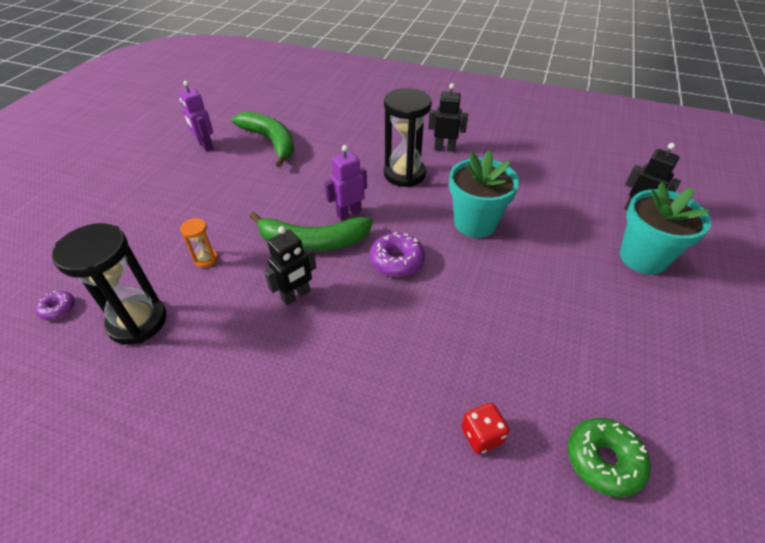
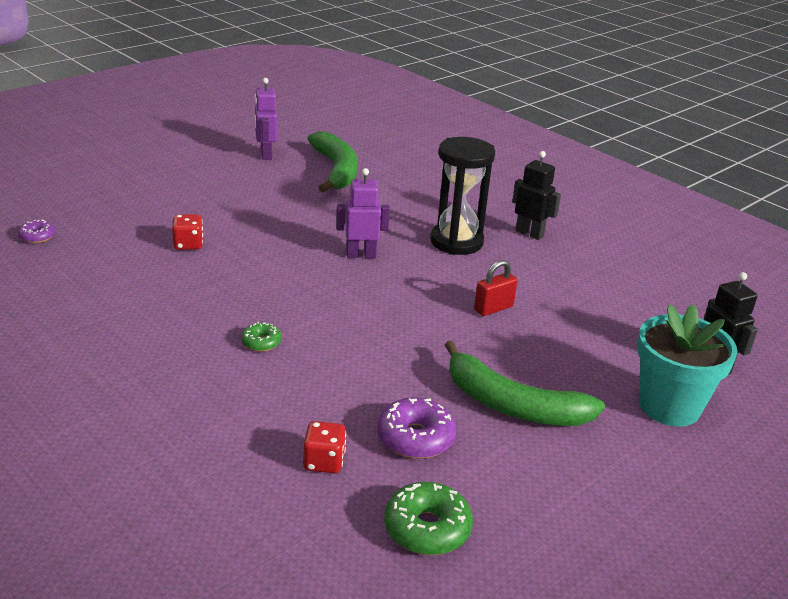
camera: 25 degrees right, 15 degrees down
black hourglass [52,223,166,345] -> none
orange hourglass [180,218,218,268] -> red dice [172,214,203,250]
green banana [249,212,373,252] -> green banana moved to [445,341,605,426]
black robot [264,226,317,305] -> none
purple donut [370,232,425,277] -> purple donut moved to [377,397,456,459]
turquoise flower pot [449,150,519,238] -> red padlock [474,260,518,316]
none -> green donut [241,322,282,352]

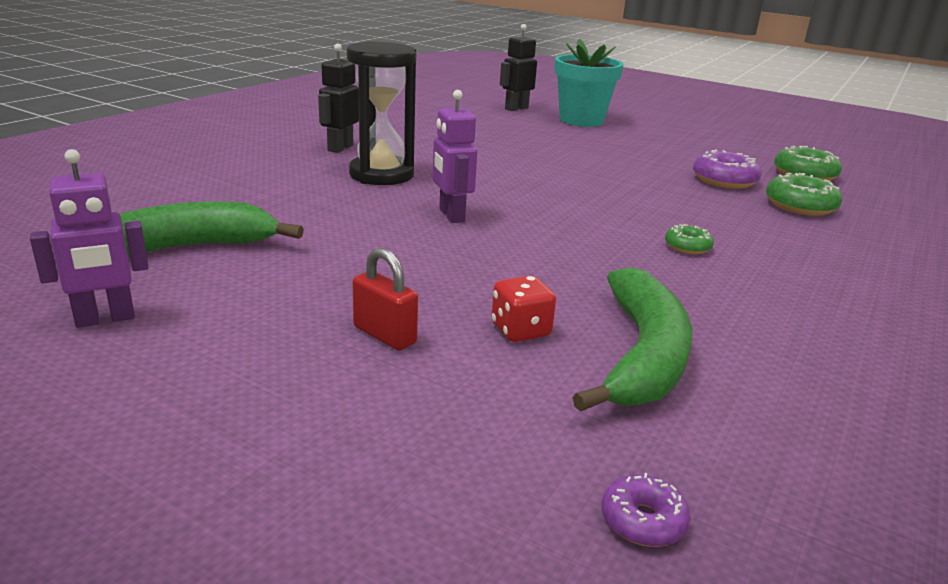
camera: 105 degrees left, 5 degrees down
red dice [303,421,346,473] -> green donut [766,173,842,216]
green banana [445,341,605,426] -> green banana moved to [573,267,692,412]
red padlock [474,260,518,316] -> red padlock moved to [352,248,418,351]

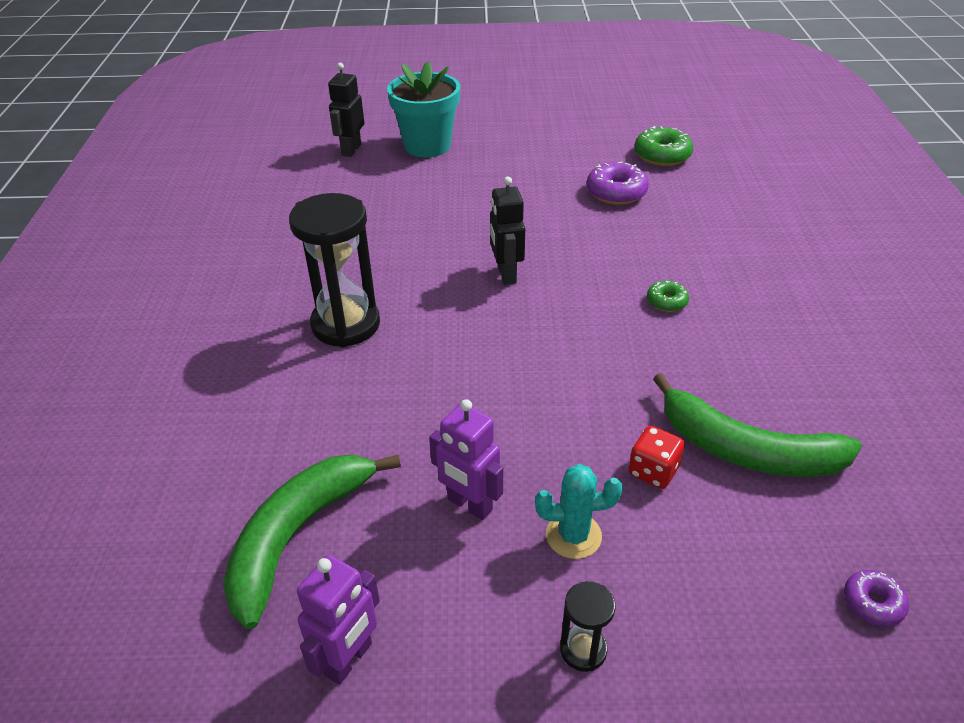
camera: 30 degrees left, 15 degrees up
black robot [318,43,359,153] -> black robot moved to [490,177,525,285]
red padlock [352,248,418,351] -> turquoise cactus [535,464,623,559]
purple robot [433,90,477,223] -> purple robot moved to [429,399,503,520]
green banana [573,267,692,412] -> green banana turned 135 degrees clockwise [653,373,862,477]
green donut [766,173,842,216] -> none
none -> black hourglass [560,581,615,672]

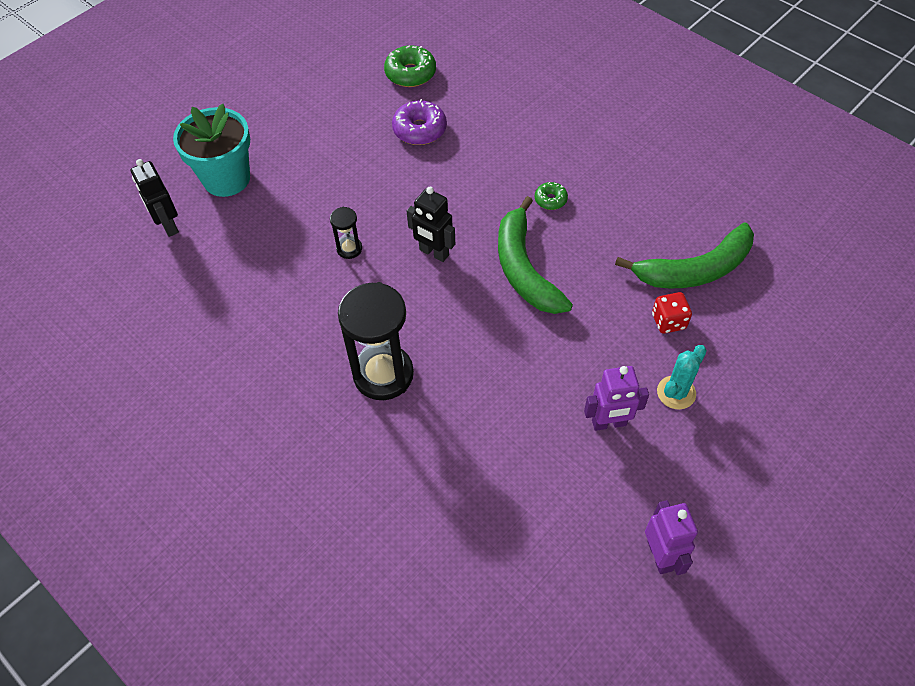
camera: 45 degrees left, 15 degrees up
green banana [223,455,401,629] -> green banana moved to [498,196,573,314]
black hourglass [560,581,615,672] -> black hourglass moved to [330,207,362,259]
purple donut [844,570,909,627] -> none

